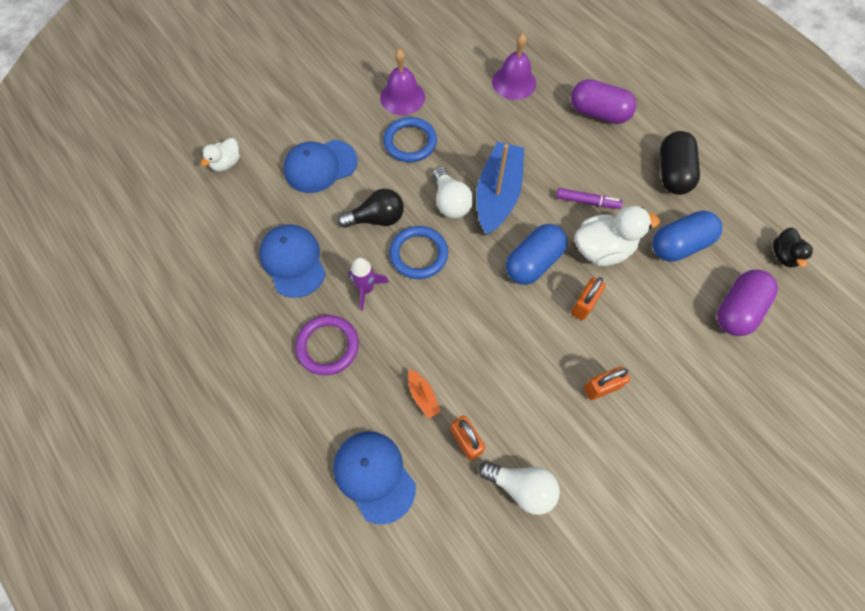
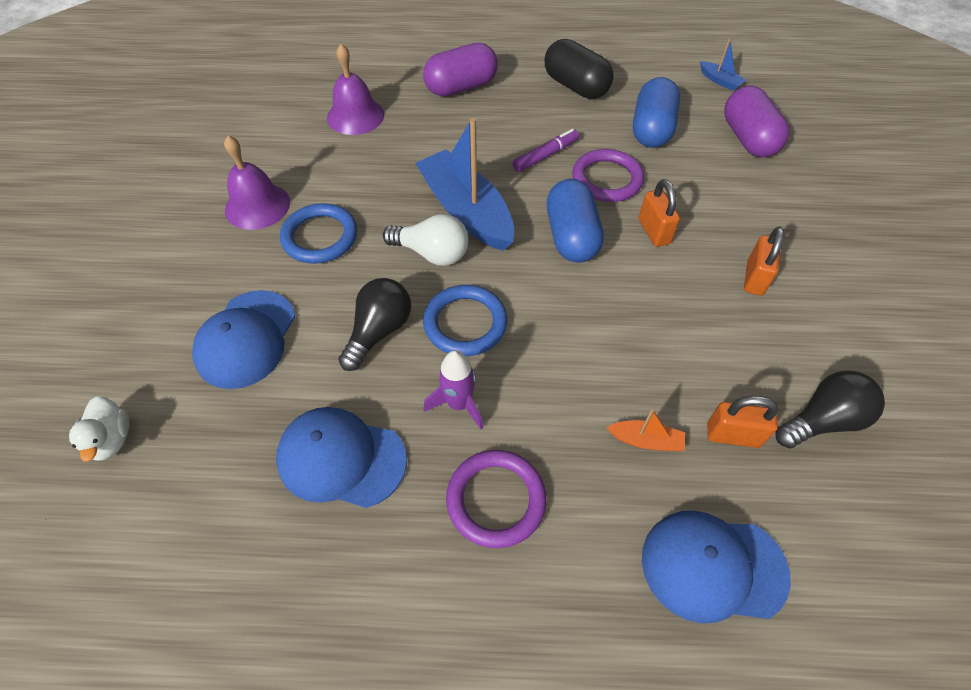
camera: 50 degrees left, 10 degrees down
white light bulb [479,461,560,515] -> black light bulb [775,370,885,449]
white duck [575,206,660,266] -> purple ring [572,149,644,202]
black duck [773,227,813,268] -> blue boat [700,38,747,91]

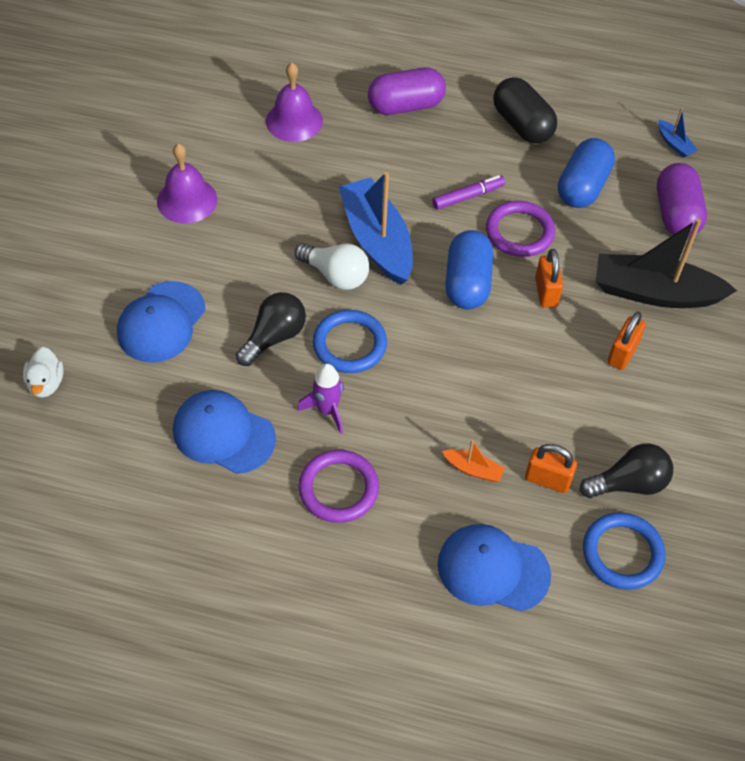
camera: 10 degrees right, 0 degrees up
blue ring [280,203,357,264] -> blue ring moved to [583,512,665,590]
none -> black boat [596,218,737,308]

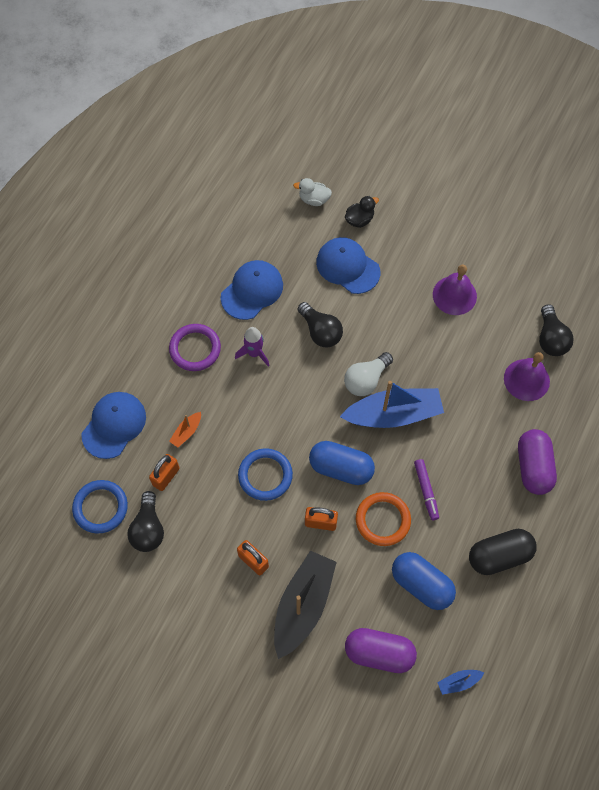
camera: 105 degrees right, 10 degrees up
blue ring [313,310,387,373] -> blue ring moved to [238,448,293,501]
purple ring [486,201,555,257] -> orange ring [356,492,411,546]
none -> black duck [345,196,379,228]
none -> black light bulb [539,304,574,356]

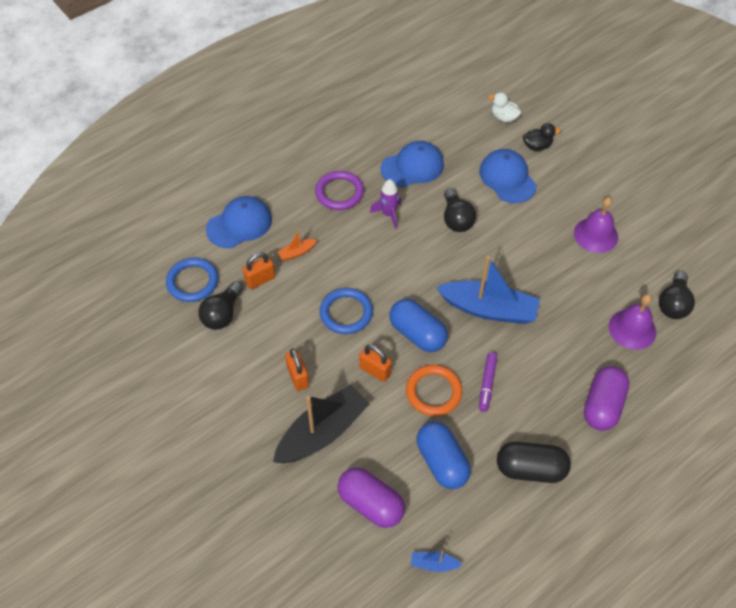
camera: 25 degrees right, 10 degrees down
white light bulb [344,352,393,396] -> none

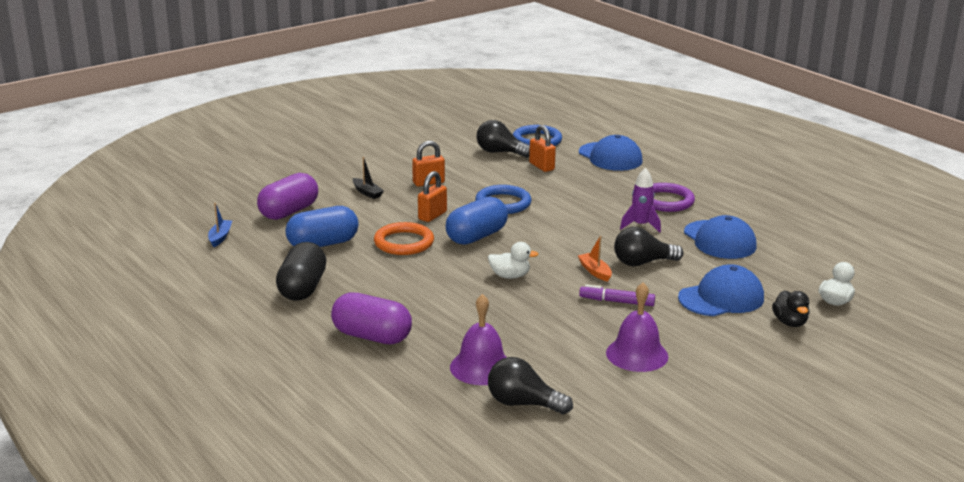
camera: 90 degrees right, 30 degrees down
black boat [273,385,370,463] -> black boat [352,157,384,199], size x0.42
orange boat [278,230,317,261] -> orange boat moved to [578,236,612,282]
blue boat [436,256,540,324] -> white duck [488,242,538,279]
purple marker [479,352,497,412] -> purple marker moved to [579,285,655,306]

